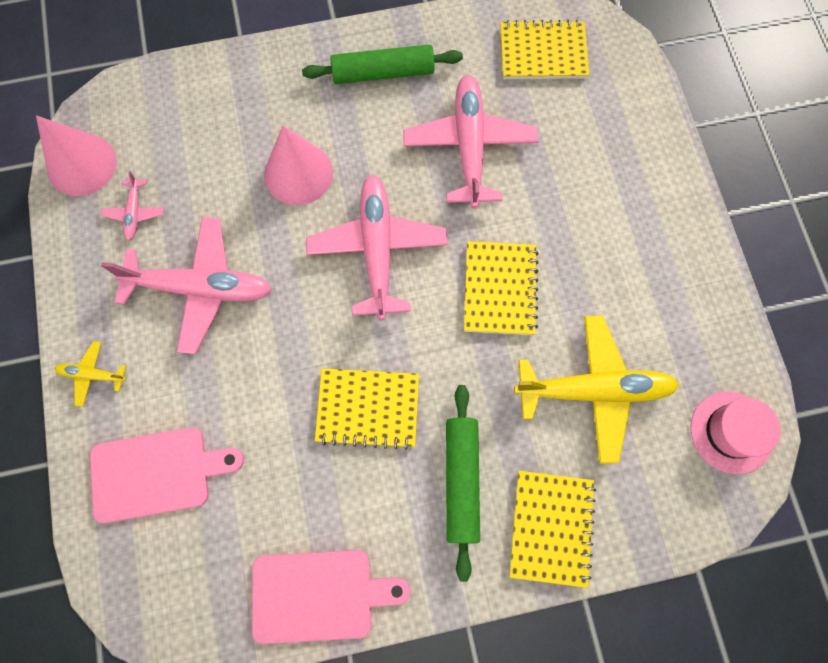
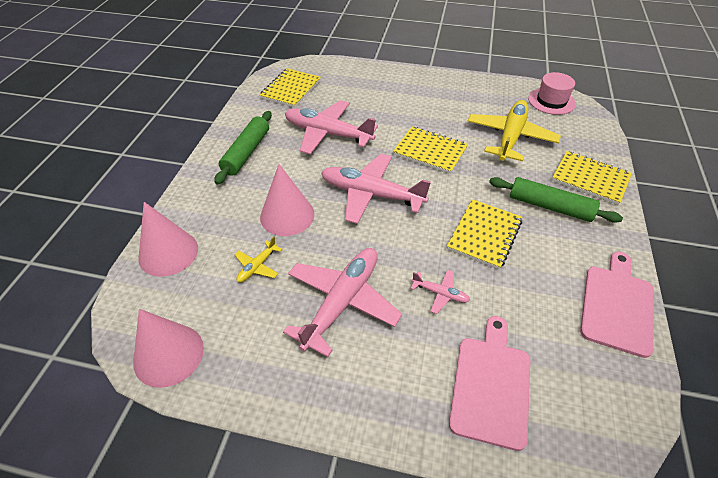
camera: 65 degrees left, 25 degrees down
yellow plane [54,341,126,407] -> yellow plane moved to [234,236,282,282]
pink plane [100,171,164,241] -> pink plane moved to [411,270,470,314]
none -> pink cone [138,202,198,277]

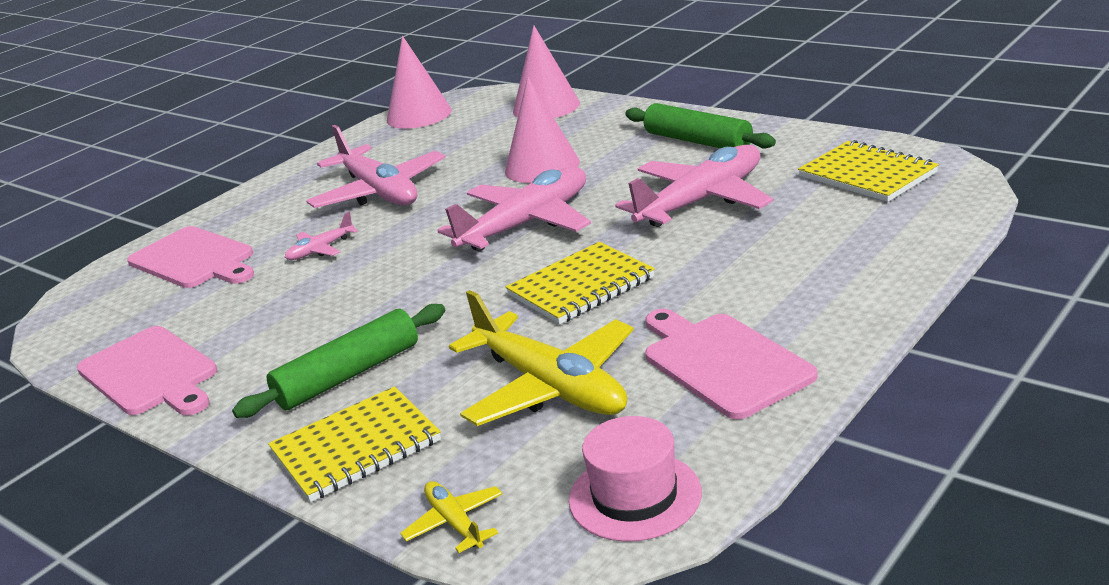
camera: 120 degrees right, 20 degrees down
yellow plane [234,236,282,282] -> yellow plane moved to [400,481,503,553]
yellow notebook [447,199,522,269] -> none
none -> pink cutting board [645,309,818,419]

